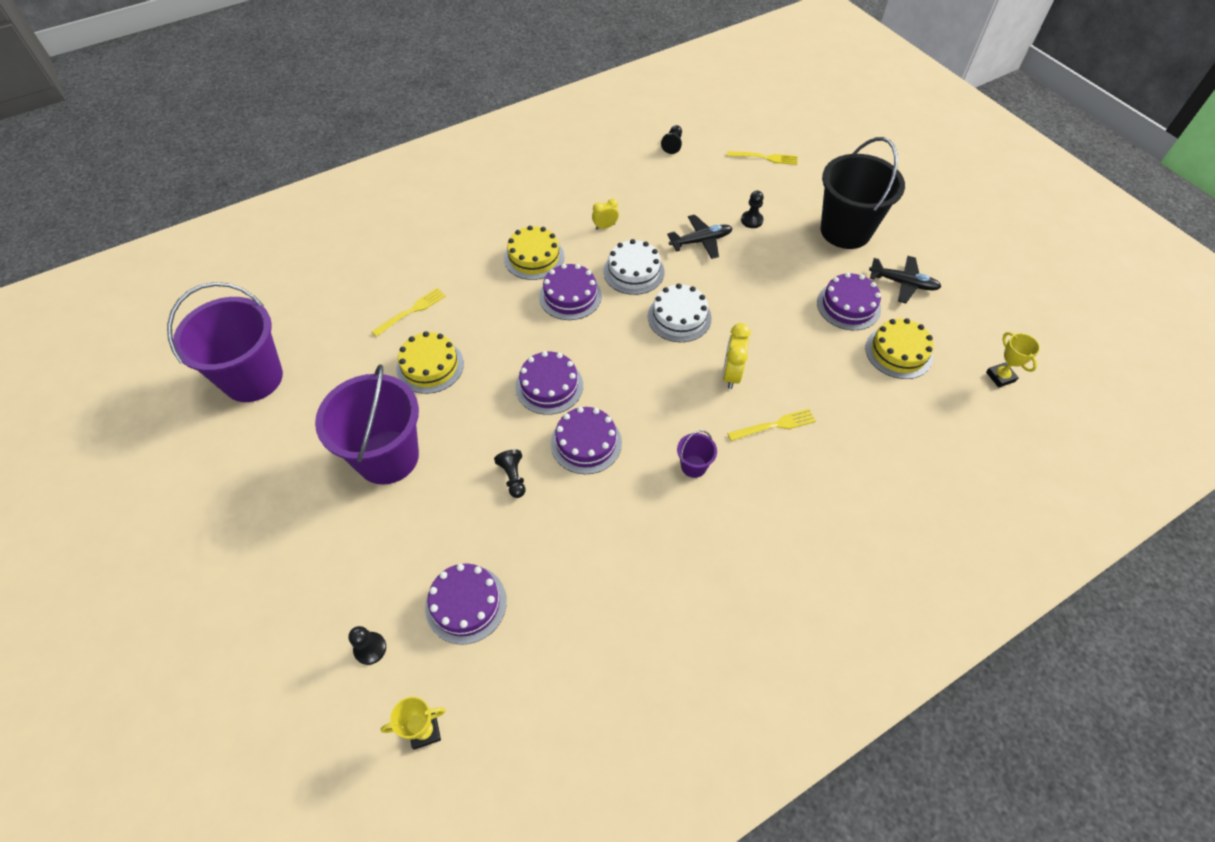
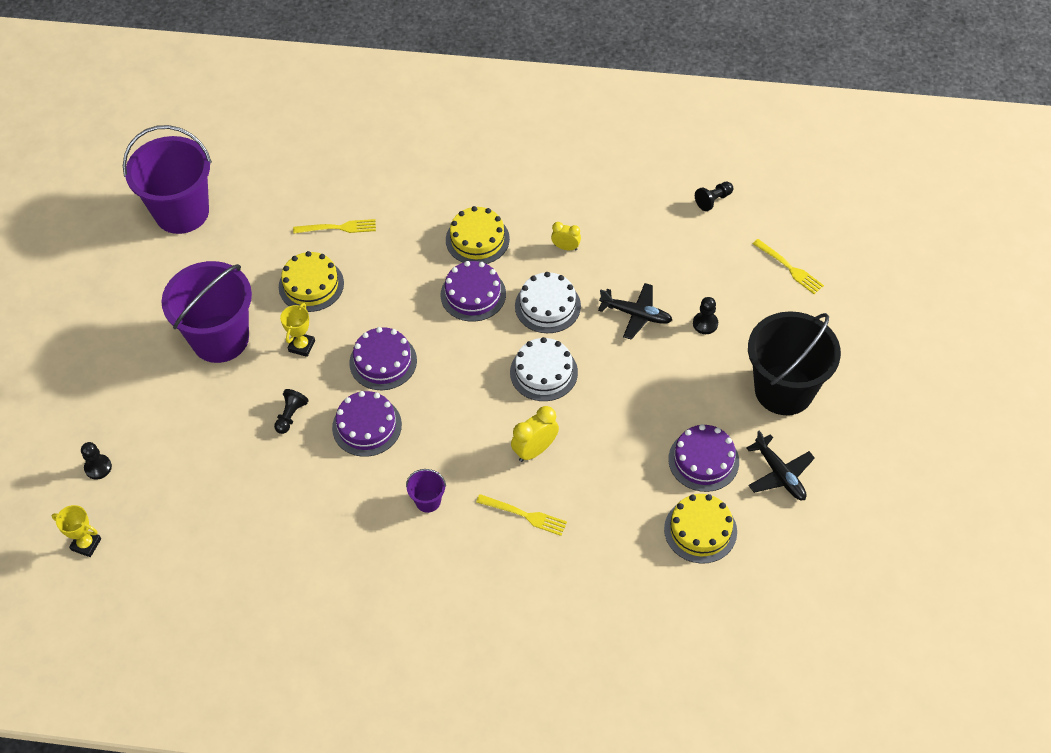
camera: 40 degrees right, 0 degrees up
purple cake [425,564,507,645] -> none
yellow trophy [986,332,1040,388] -> yellow trophy moved to [280,303,315,357]

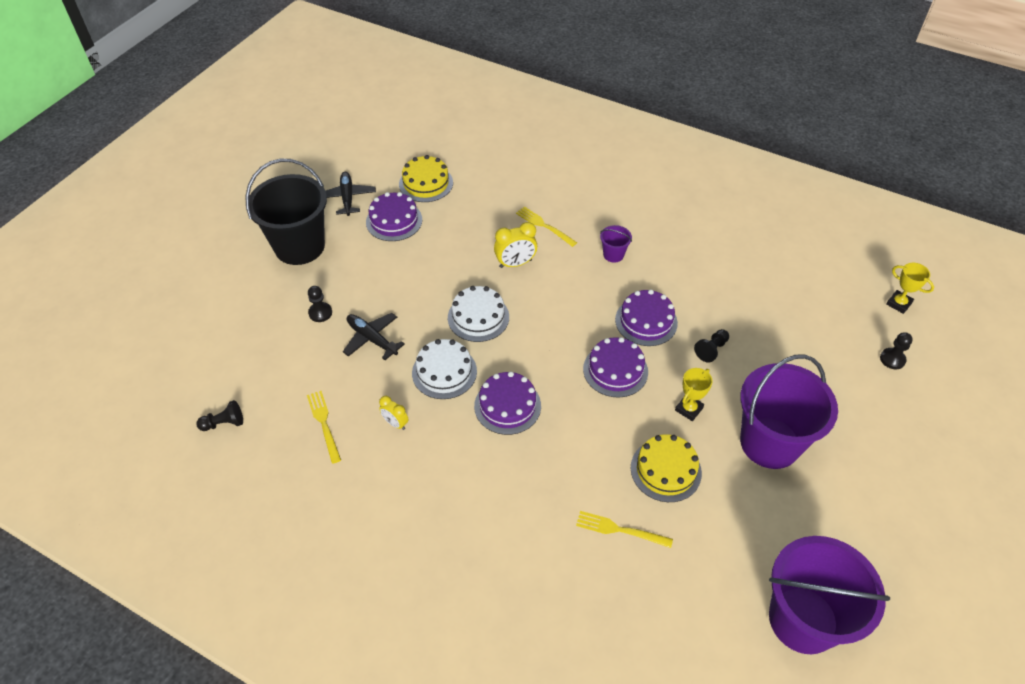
camera: 160 degrees left, 5 degrees down
yellow cake [446,206,510,264] -> none
yellow fork [753,239,824,294] -> yellow fork moved to [307,391,341,464]

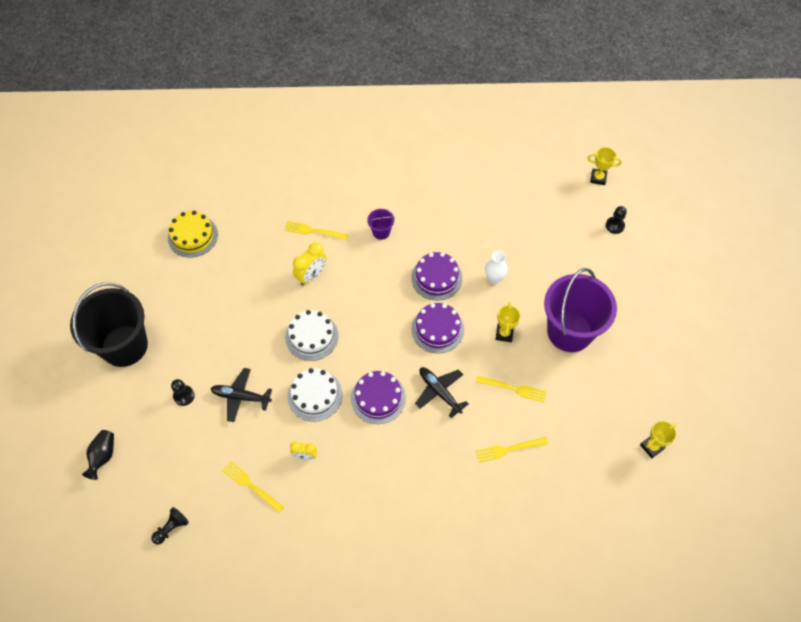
camera: 30 degrees left, 10 degrees up
black plane [326,172,376,216] -> black plane moved to [415,367,469,418]
purple cake [366,192,422,241] -> none
yellow cake [631,434,702,502] -> yellow fork [476,376,547,402]
black pawn [694,329,729,363] -> white vase [485,251,508,284]
purple bucket [769,536,890,654] -> yellow trophy [640,421,677,458]
none -> black vase [82,430,114,480]

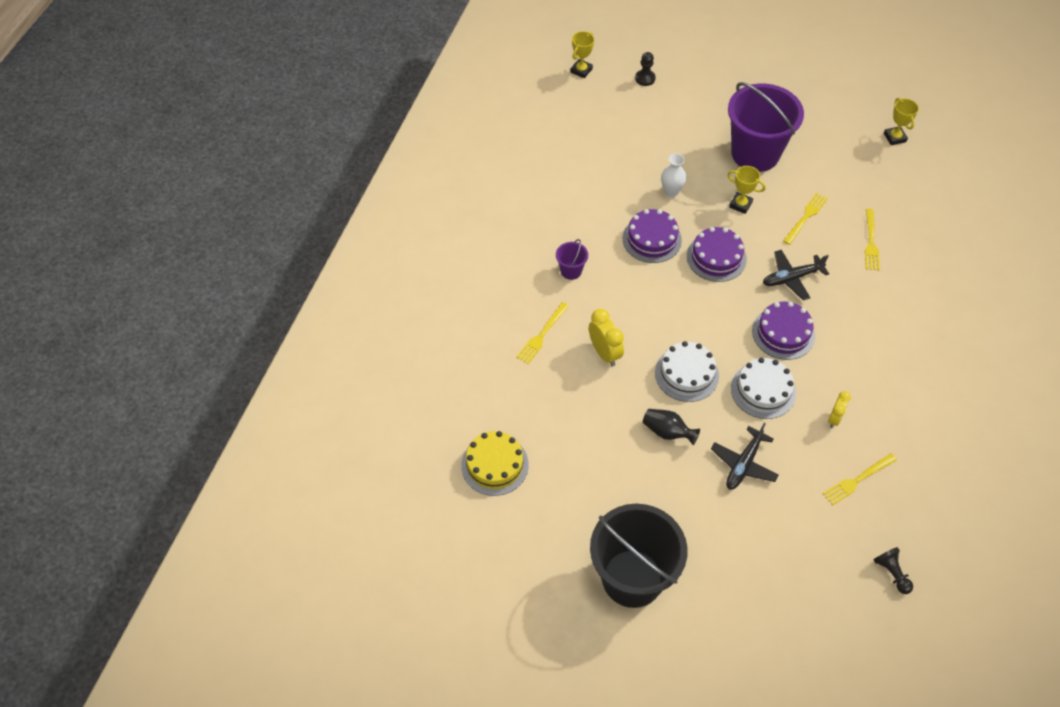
camera: 70 degrees left, 5 degrees down
black vase [82,430,114,480] -> black vase moved to [643,409,700,445]
black pawn [171,379,195,406] -> none

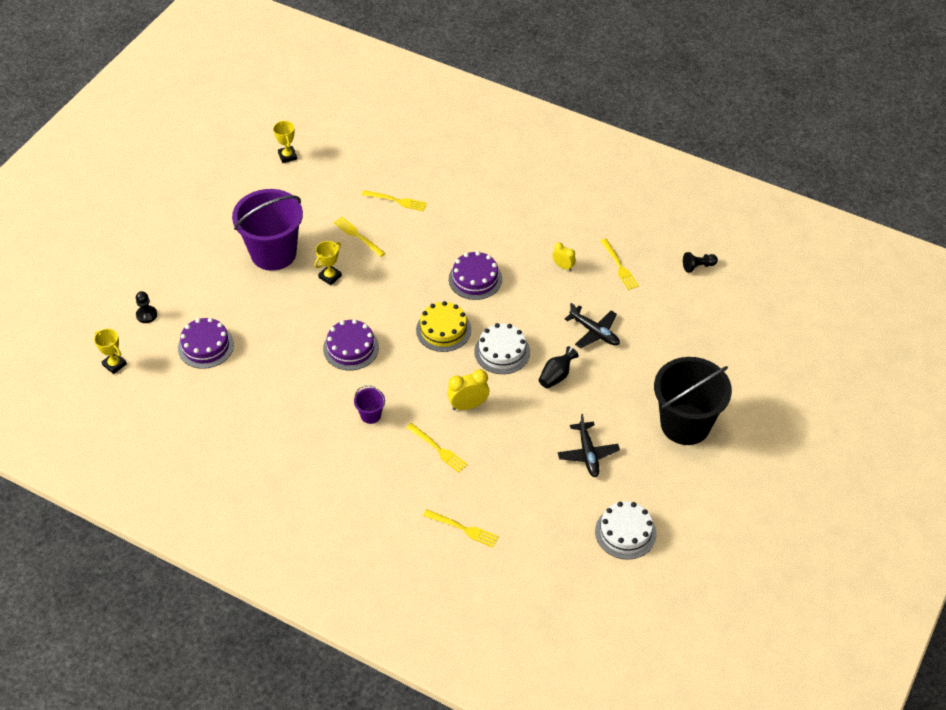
camera: 80 degrees left, 5 degrees down
yellow cake [461,431,529,496] -> yellow cake moved to [416,301,471,352]
white vase [661,153,686,197] -> none
purple cake [687,227,747,282] -> purple cake moved to [178,318,234,369]
white cake [731,358,796,419] -> white cake moved to [595,501,657,560]
black plane [763,250,829,300] -> black plane moved to [558,414,620,477]
yellow trophy [884,98,919,145] -> yellow trophy turned 75 degrees clockwise [273,120,297,163]
none -> yellow fork [423,509,499,547]

